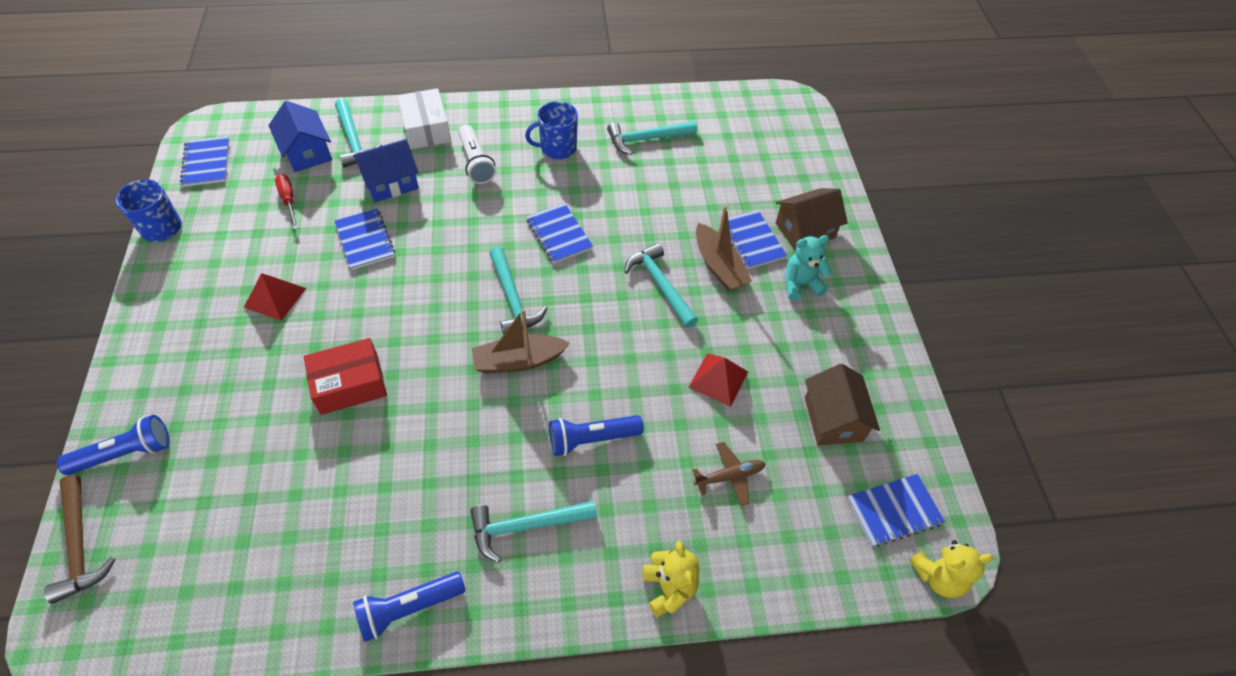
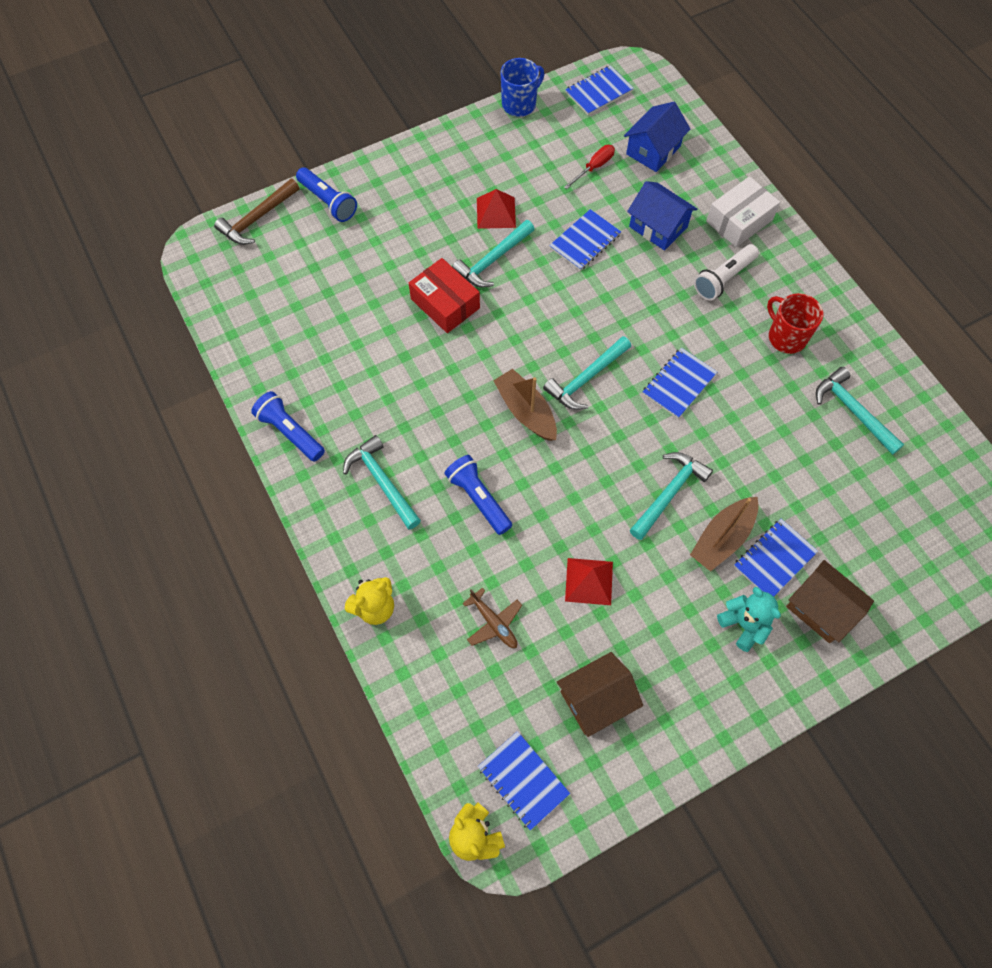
camera: 70 degrees right, 10 degrees up
turquoise hammer [335,99,382,168] -> turquoise hammer moved to [452,220,535,288]
blue mug [525,101,578,159] -> red mug [767,293,823,354]

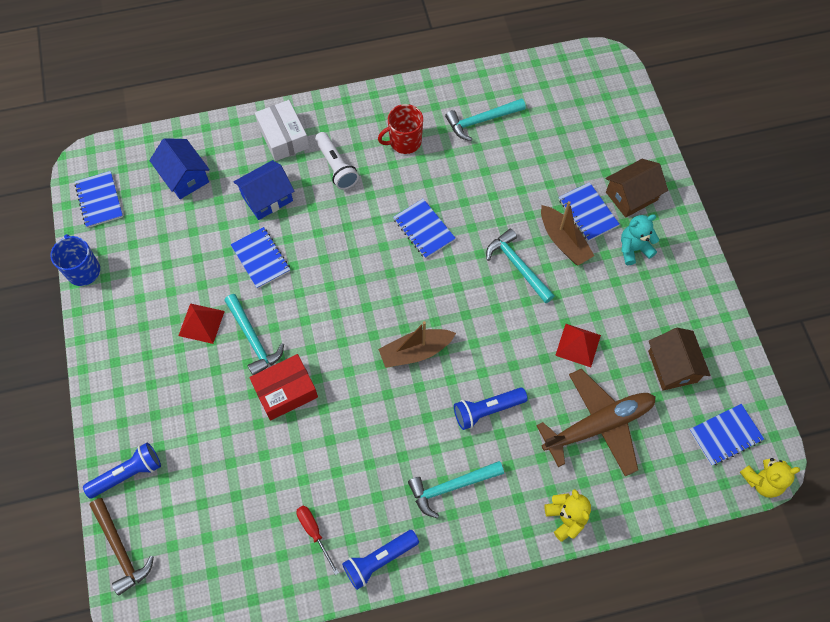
camera: 75 degrees left, 0 degrees up
brown plane [462,587,522,648] -> brown plane [536,369,656,476], size x2.15
turquoise hammer [543,336,631,410] -> none
red screwdriver [564,145,615,189] -> red screwdriver moved to [296,505,339,575]

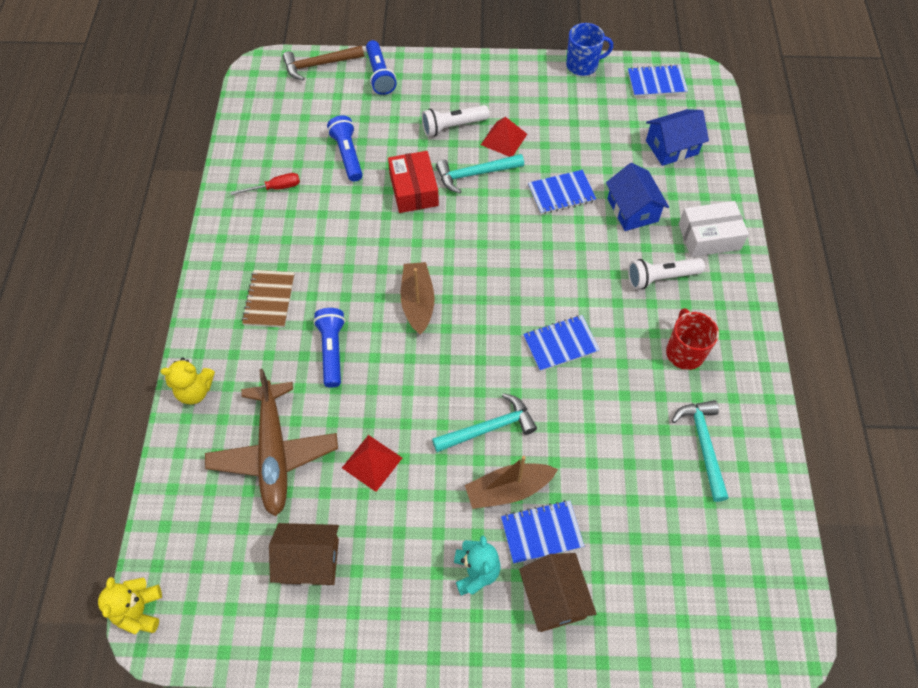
camera: 105 degrees right, 5 degrees down
blue flashlight [342,530,419,590] -> blue flashlight moved to [327,115,363,182]
turquoise hammer [408,461,504,518] -> brown notebook [242,270,295,328]
blue notebook [689,404,764,466] -> none
none -> white flashlight [422,105,490,137]

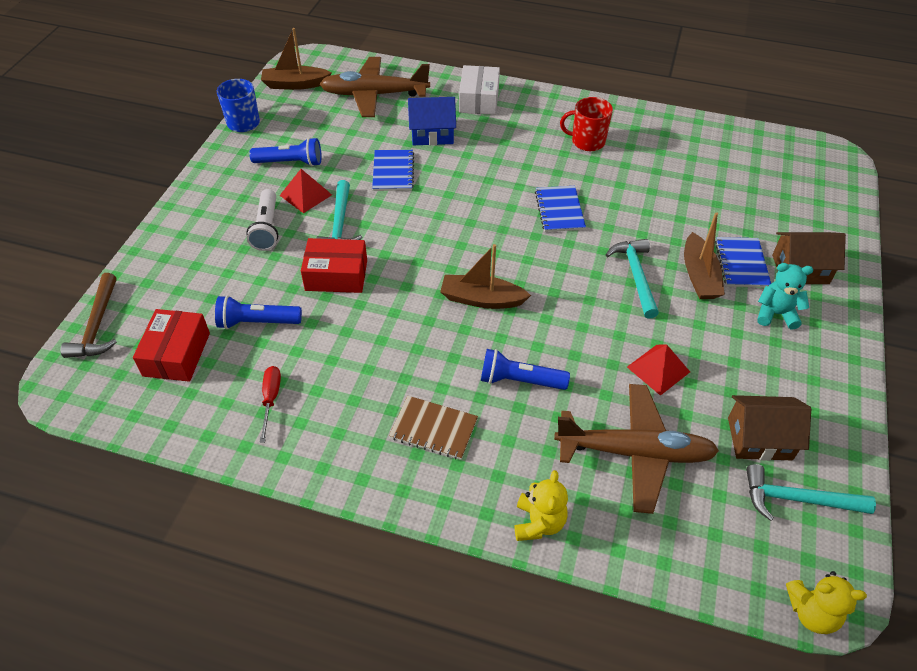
camera: 75 degrees left, 10 degrees down
brown house [269,523,339,586] -> brown house turned 75 degrees clockwise [728,395,811,461]
blue flashlight [366,40,397,95] -> blue flashlight moved to [249,137,322,167]
blue notebook [628,64,688,97] -> brown boat [261,28,332,90]
white flashlight [628,258,705,289] -> none
blue house [646,109,709,166] -> brown plane [320,57,430,117]
turquoise hammer [672,400,729,502] -> turquoise hammer moved to [746,464,876,521]
none -> red box [133,309,210,382]

